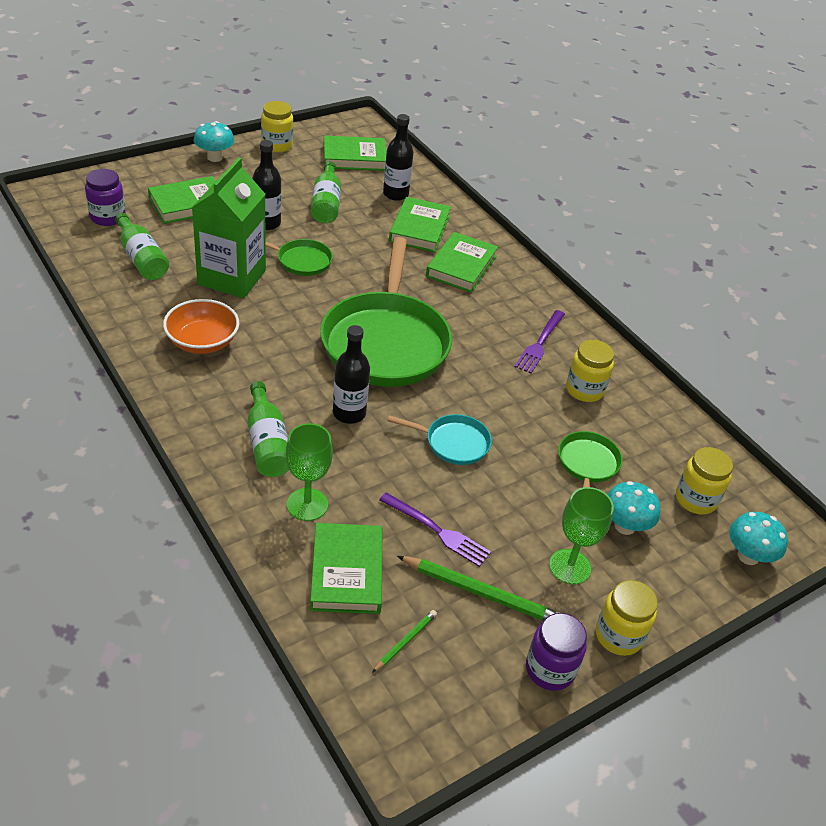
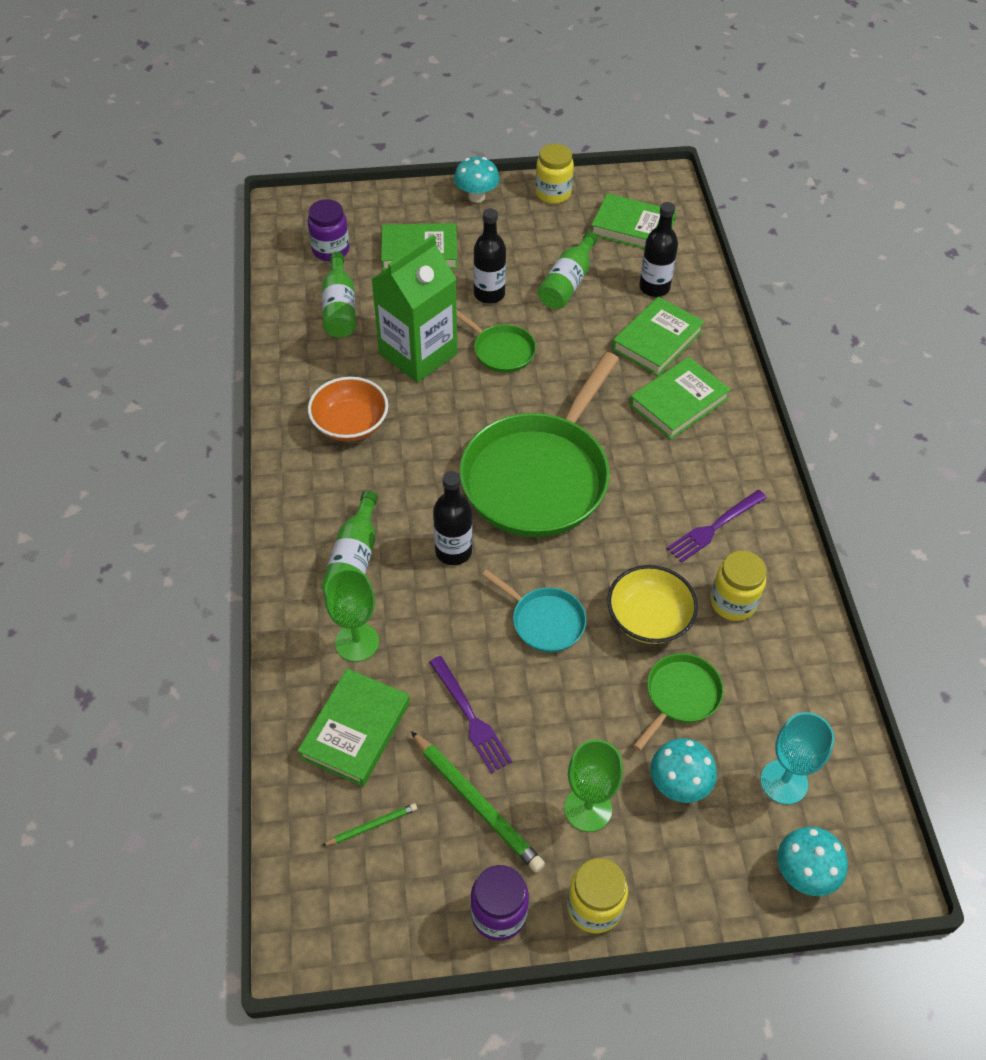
camera: 30 degrees right, 10 degrees up
yellow jar [676,447,733,515] -> turquoise goblet [761,712,834,805]
none -> yellow bowl [607,565,698,644]

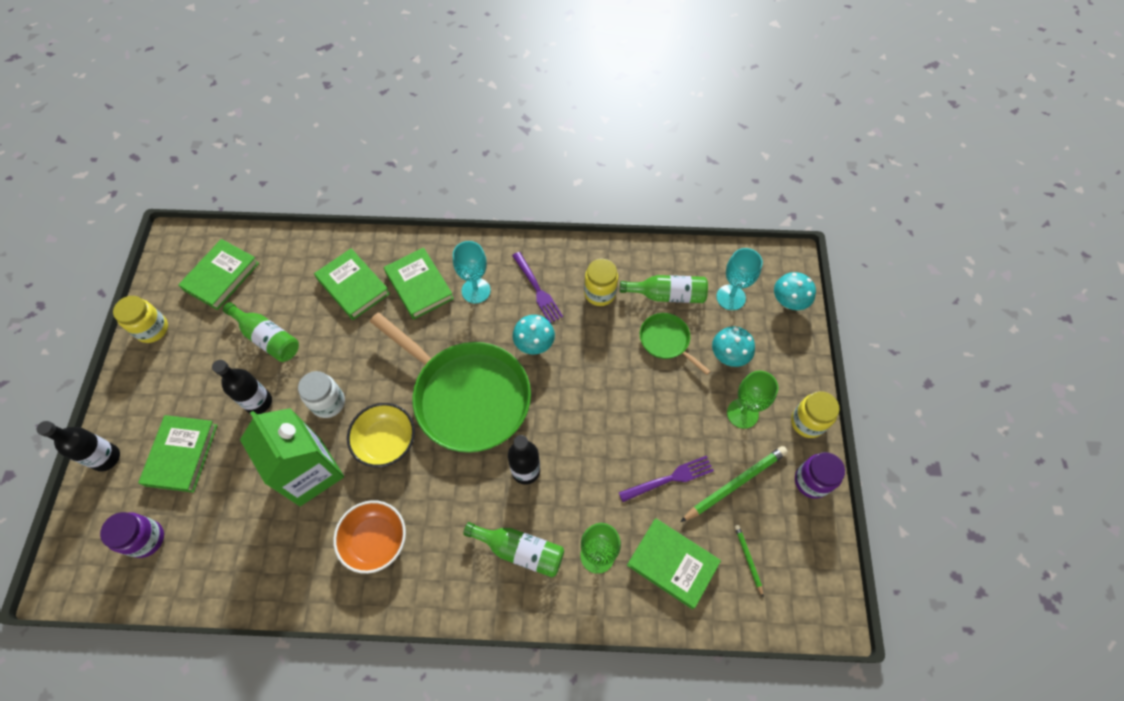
camera: 80 degrees left, 10 degrees up
green bottle [322,252,356,338] -> green bottle moved to [620,275,708,303]
turquoise mushroom [454,157,500,203] -> turquoise mushroom moved to [513,315,555,355]
green pan [457,310,536,373] -> white jar [298,371,345,418]
turquoise pan [482,569,586,652] -> none
yellow bowl [607,565,698,644] -> yellow bowl moved to [347,403,415,467]
black bottle [639,202,678,297] -> black bottle moved to [37,421,120,472]
none -> turquoise goblet [453,241,491,304]

